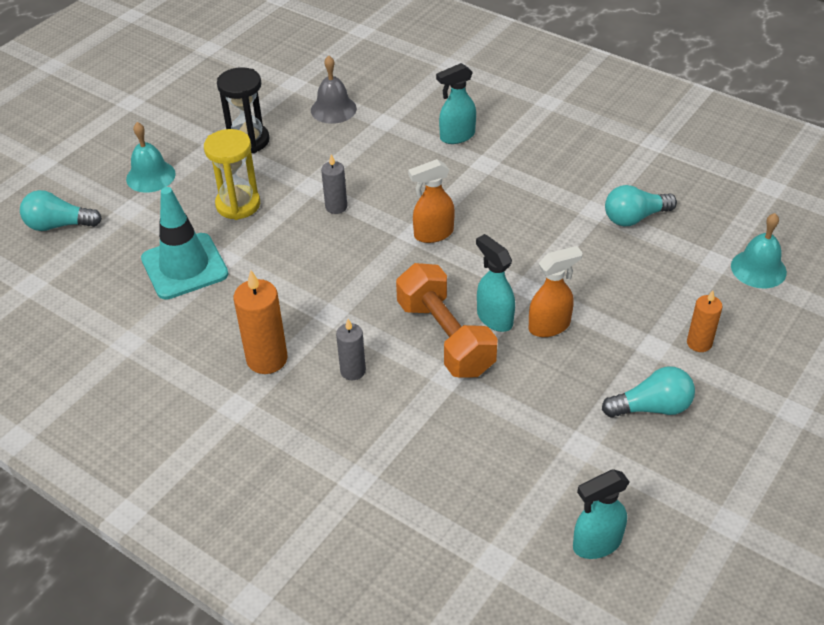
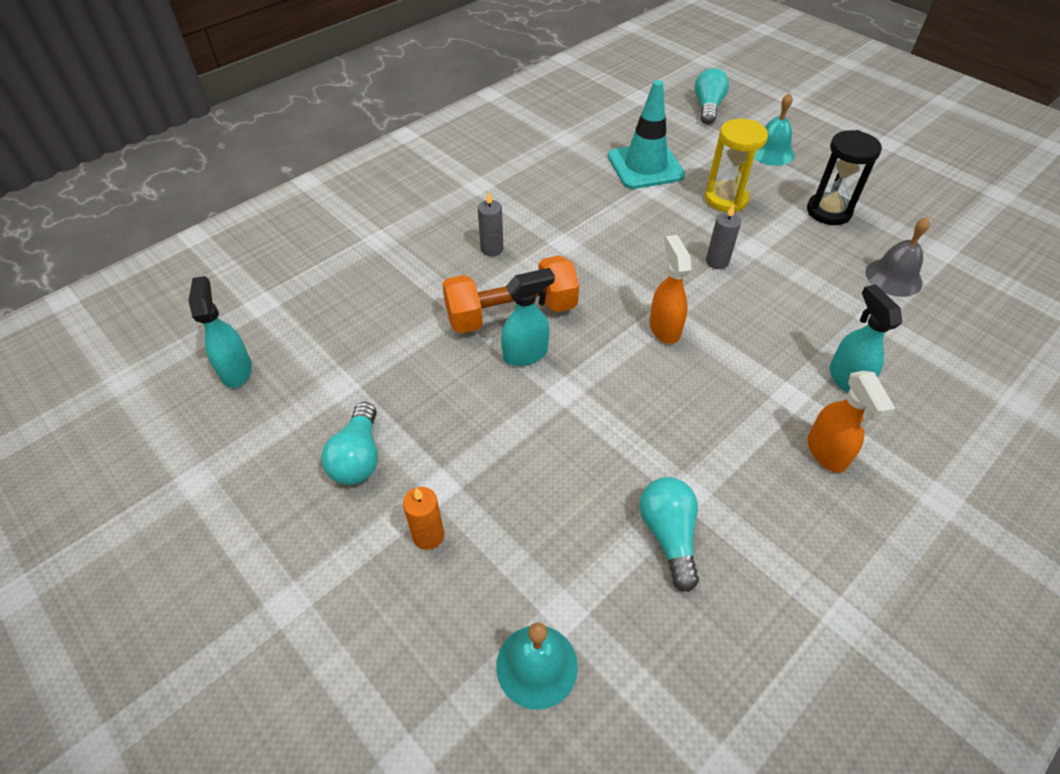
camera: 100 degrees right, 5 degrees up
orange candle [234,270,288,374] -> none
orange spray bottle [529,246,583,337] -> orange spray bottle moved to [808,371,896,473]

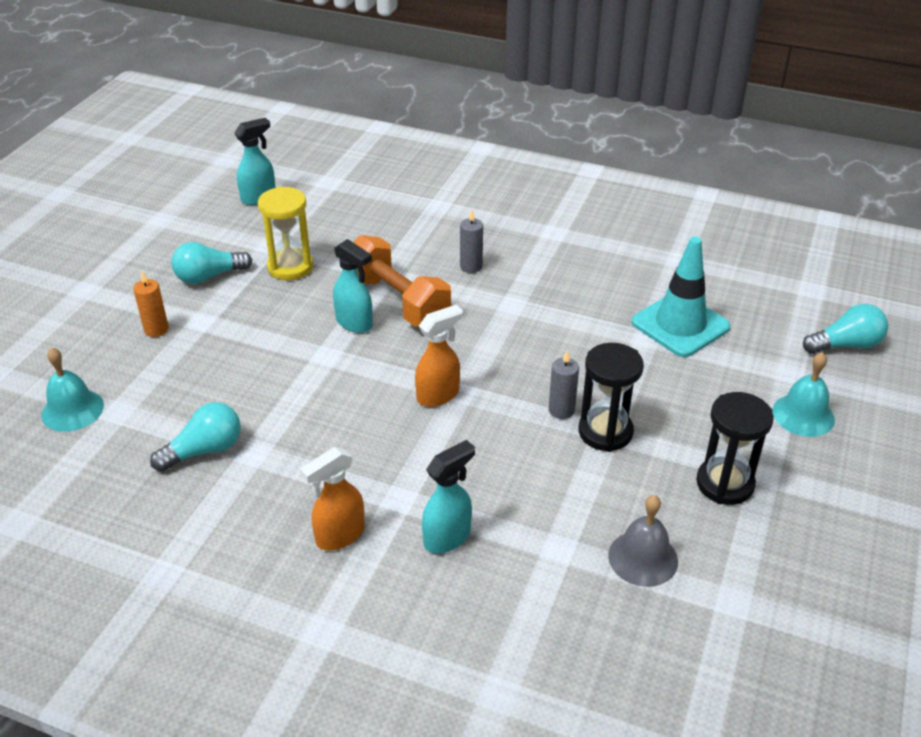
camera: 65 degrees right, 10 degrees down
yellow hourglass [705,119,768,212] -> yellow hourglass moved to [258,187,313,280]
none -> black hourglass [579,343,644,452]

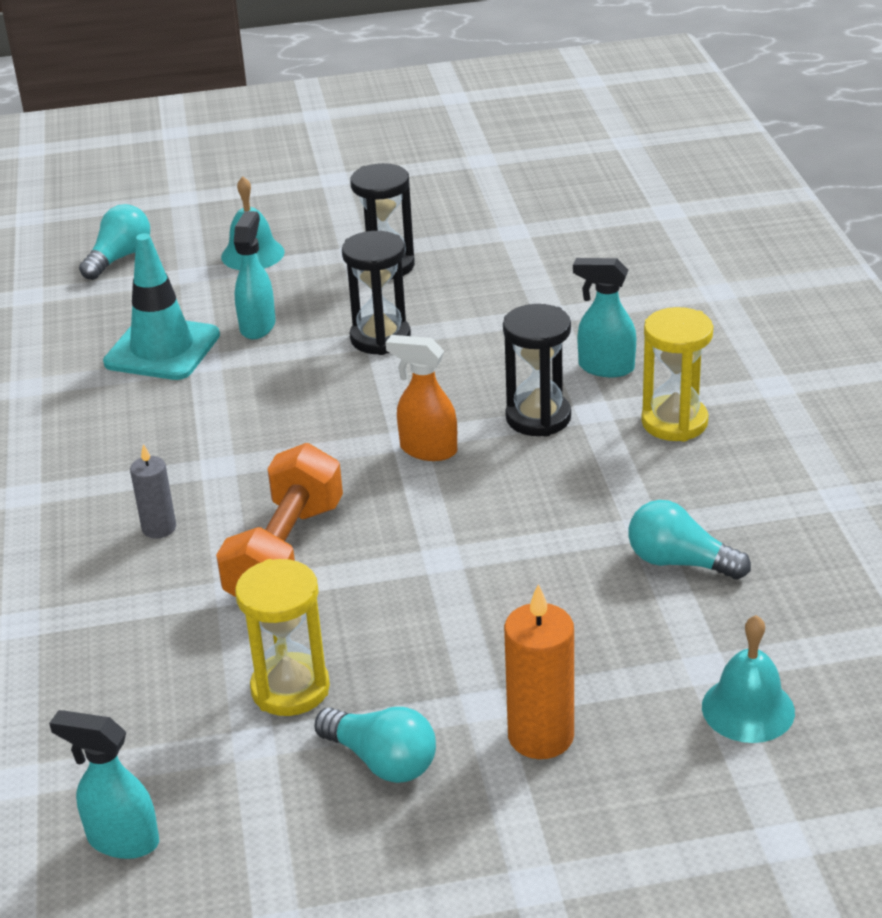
camera: 120 degrees left, 5 degrees down
orange candle [133,271,169,337] -> orange candle [504,584,574,759], size x1.64
orange spray bottle [300,447,365,550] -> yellow hourglass [641,307,713,442]
turquoise spray bottle [333,239,373,333] -> turquoise spray bottle moved to [234,211,275,339]
grey candle [549,351,579,419] -> none
grey bell [608,495,678,587] -> none
turquoise light bulb [803,304,888,354] -> turquoise light bulb turned 75 degrees clockwise [79,204,150,280]
none -> black hourglass [503,304,571,437]

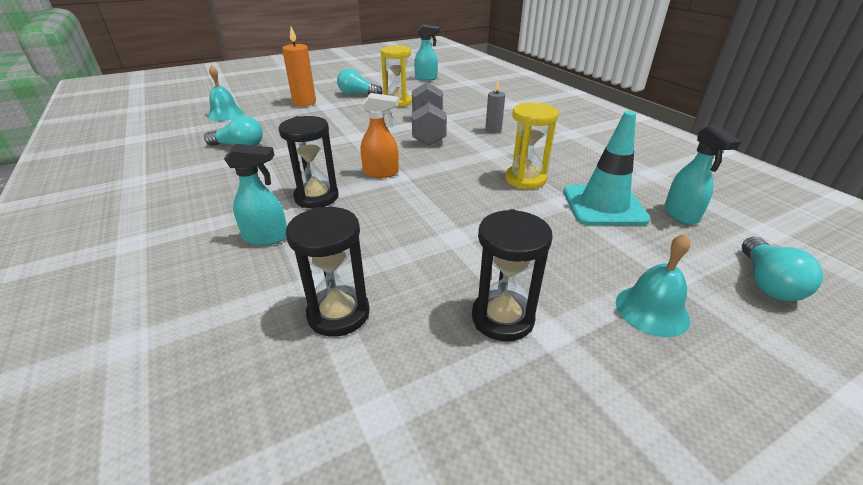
camera: 160 degrees right, 0 degrees up
orange dumbbell [216,443,343,597] -> grey dumbbell [412,82,447,146]
turquoise spray bottle [234,211,275,339] -> turquoise spray bottle moved to [665,125,741,225]
black hourglass [342,231,411,355] -> black hourglass moved to [286,207,370,337]
yellow hourglass [641,307,713,442] -> yellow hourglass moved to [505,103,559,189]

